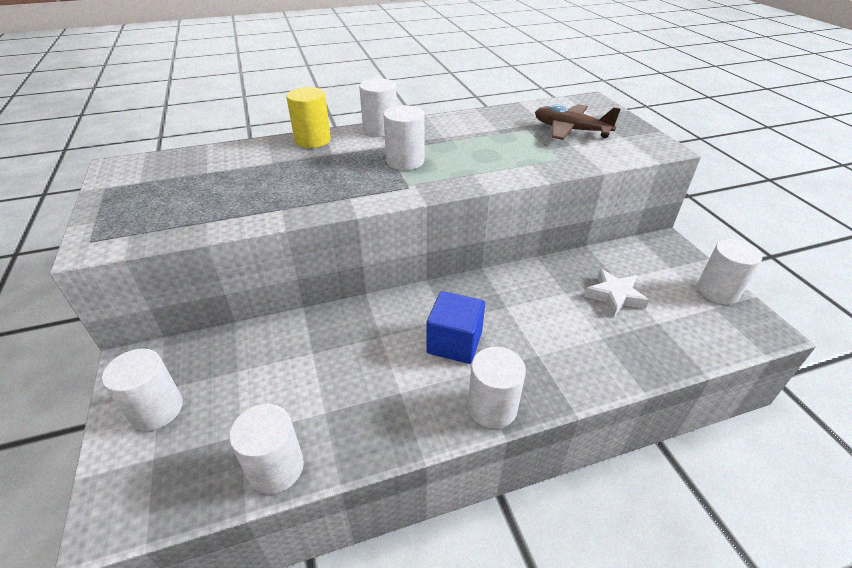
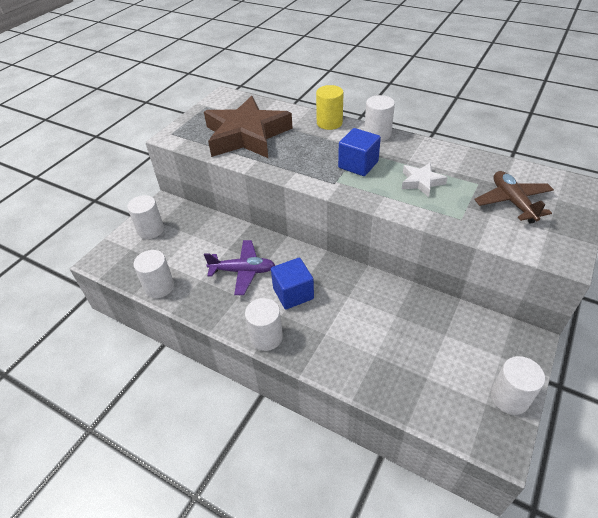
camera: 50 degrees right, 5 degrees up
white cylinder [383,105,424,170] -> blue cube [338,128,381,176]
white star [584,269,649,317] -> white star moved to [402,162,448,197]
none -> brown star [204,96,293,158]
none -> purple plane [204,240,275,295]

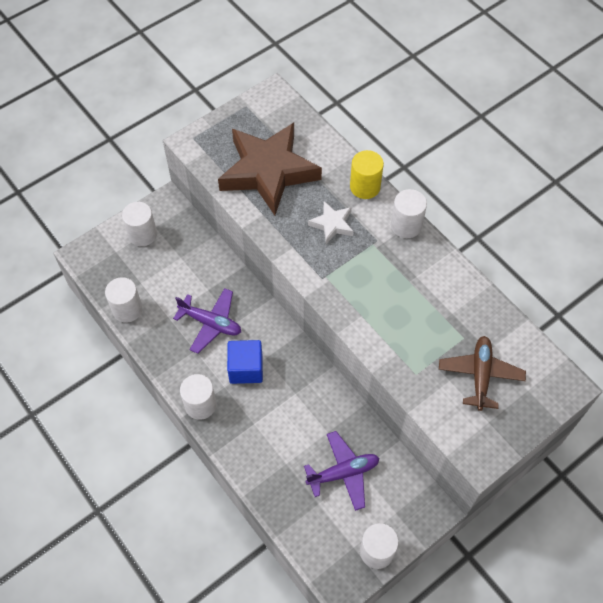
camera: 20 degrees right, 15 degrees up
blue cube [338,128,381,176] -> none
white star [402,162,448,197] -> white star moved to [308,201,353,244]
none -> purple plane [304,431,379,511]

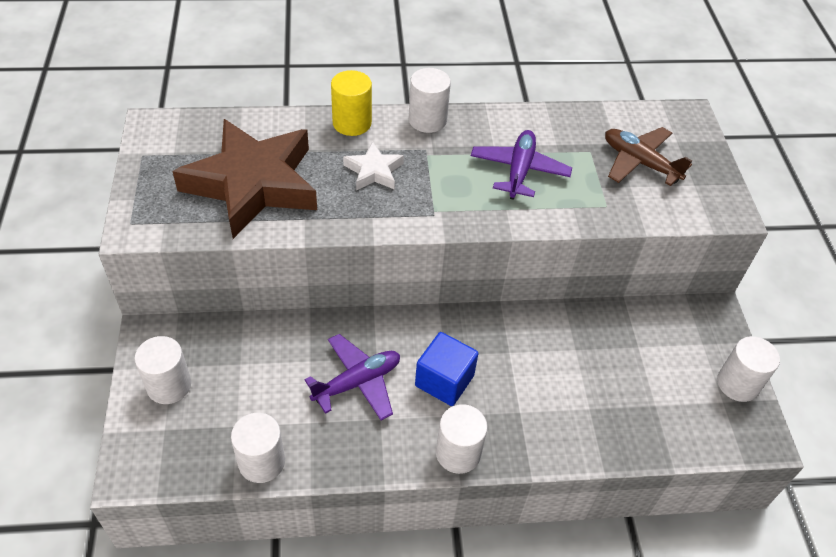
camera: 60 degrees left, 10 degrees down
purple plane [304,431,379,511] -> purple plane moved to [471,130,572,200]

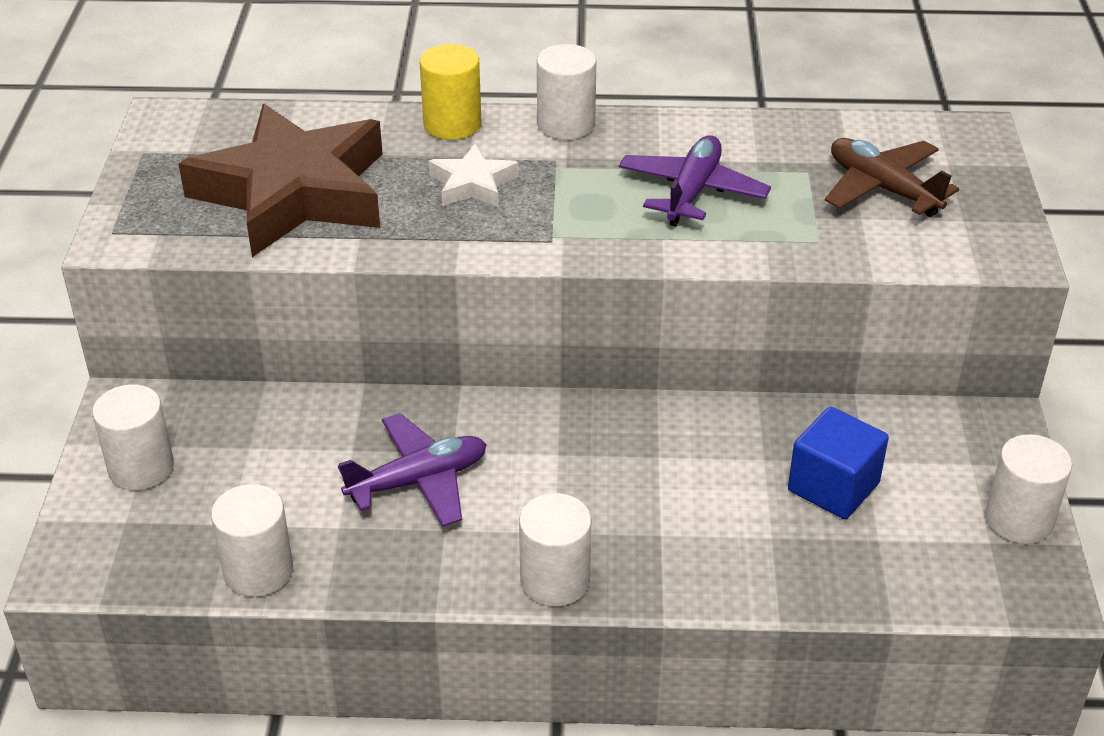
camera: 10 degrees right, 10 degrees down
blue cube [415,332,479,406] -> blue cube moved to [788,406,889,519]

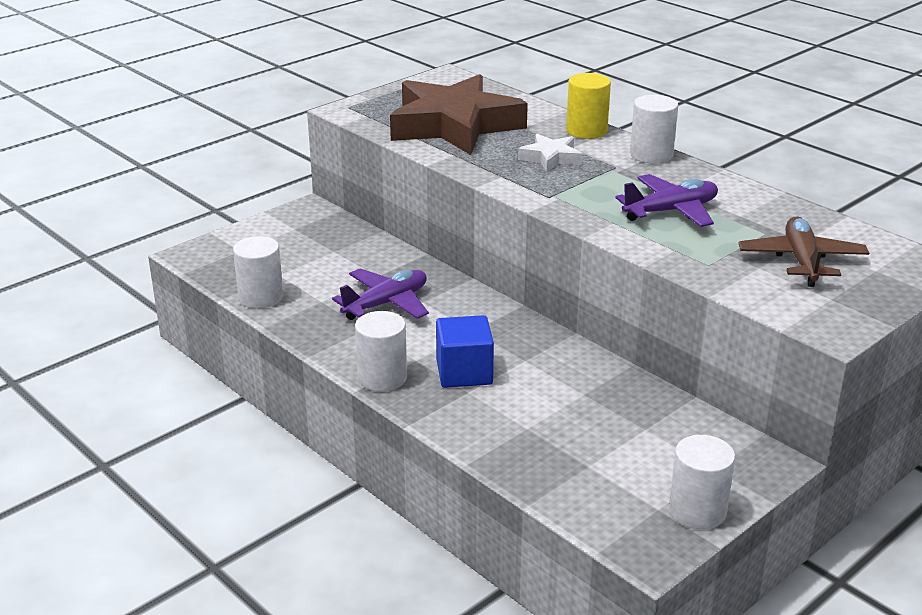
camera: 45 degrees right, 10 degrees down
white cylinder [92,384,174,490] -> none
purple plane [338,413,487,527] -> purple plane turned 60 degrees counterclockwise [332,268,429,320]
blue cube [788,406,889,519] -> blue cube moved to [436,315,494,388]

